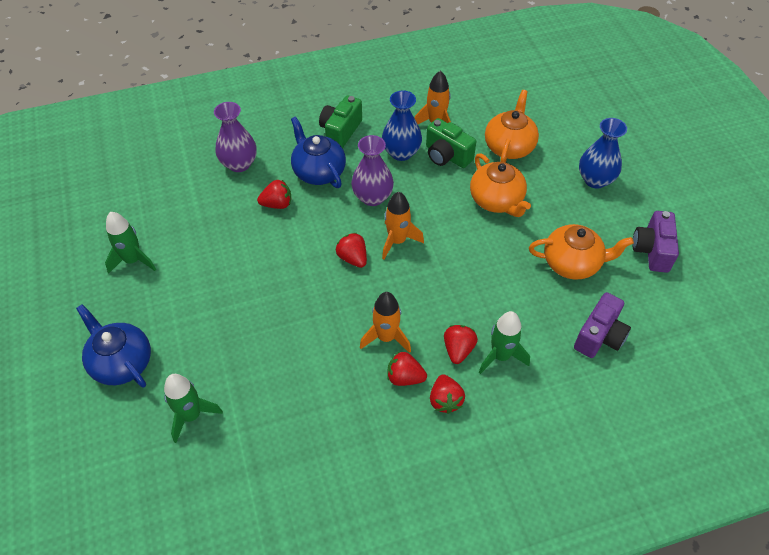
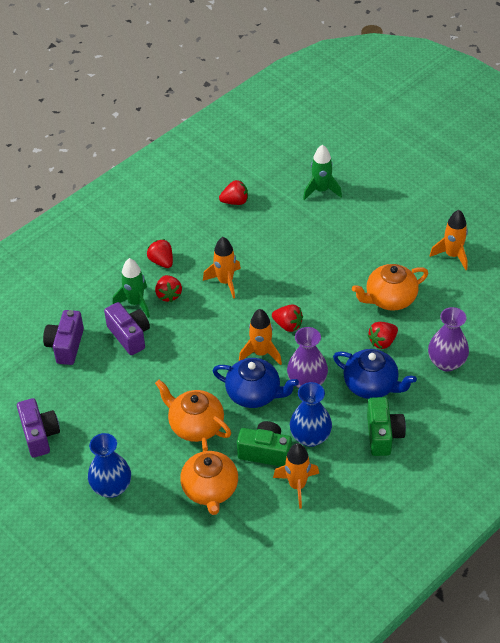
camera: 155 degrees right, 5 degrees down
blue teapot [76,304,151,388] -> blue teapot moved to [213,358,299,408]
green rocket [105,212,156,274] -> orange rocket [429,210,468,270]
red strawberry [387,352,427,386] -> red strawberry moved to [219,180,248,205]
orange teapot [529,224,634,280] -> orange teapot moved to [352,264,428,311]
none -> purple camera [104,302,150,355]

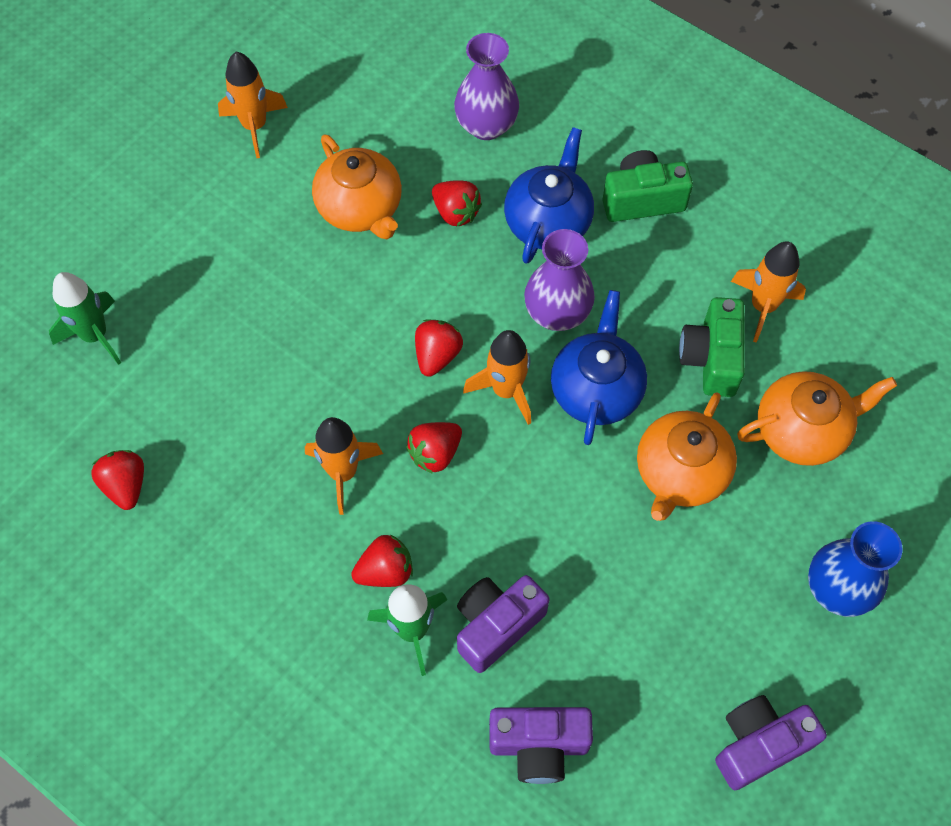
camera: 100 degrees left, 15 degrees up
red strawberry [147,239,173,268] -> red strawberry moved to [406,422,462,474]
blue vase [290,382,332,447] -> none

